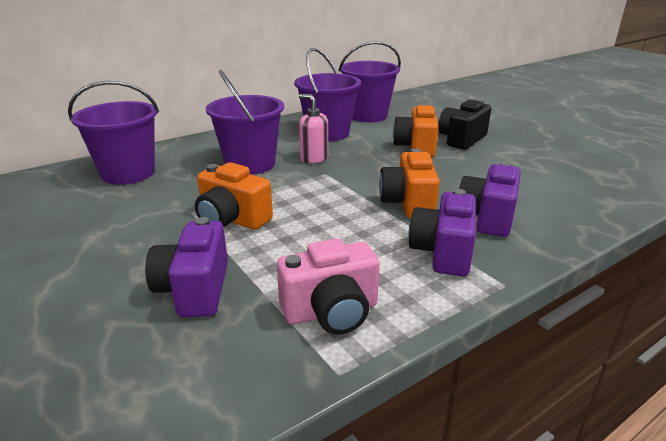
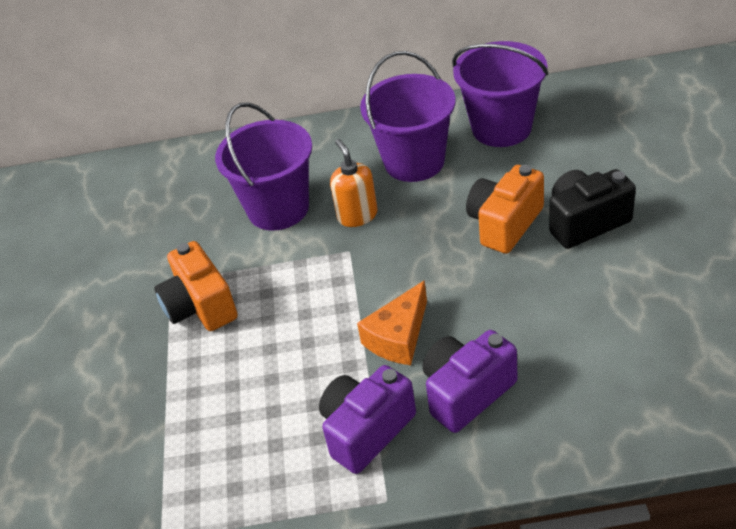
camera: 35 degrees right, 15 degrees up
purple bucket [68,81,159,185] -> none
purple camera [145,217,228,317] -> none
pink camera [277,238,380,335] -> none
pink soap dispenser [299,94,328,164] -> orange soap dispenser [330,139,377,227]
orange camera [379,148,440,219] -> orange cheese [357,280,427,365]

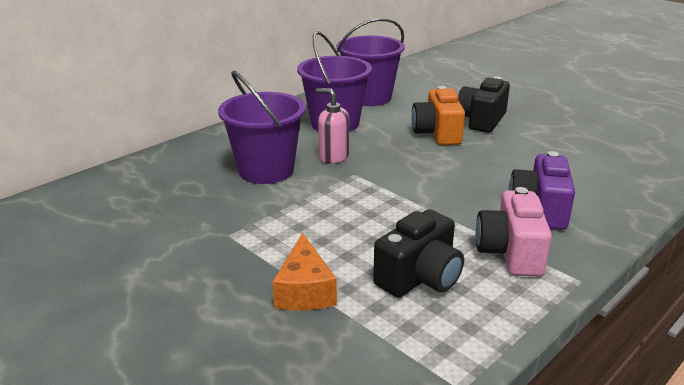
camera: 45 degrees left, 15 degrees down
orange camera [154,241,238,331] -> none
purple camera [319,365,416,474] -> pink camera [476,187,552,276]
orange soap dispenser [330,139,377,227] -> pink soap dispenser [316,88,349,164]
orange cheese [357,280,427,365] -> orange cheese moved to [272,232,337,311]
none -> black camera [373,210,464,298]

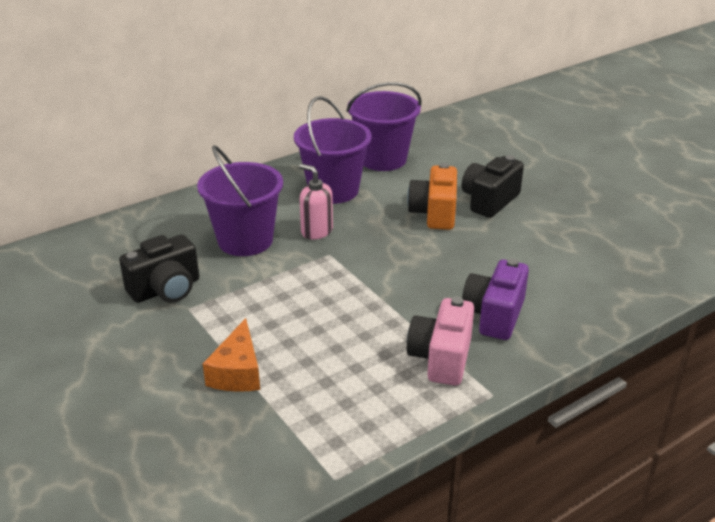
camera: 10 degrees right, 5 degrees up
black camera [373,210,464,298] -> black camera moved to [119,234,199,303]

